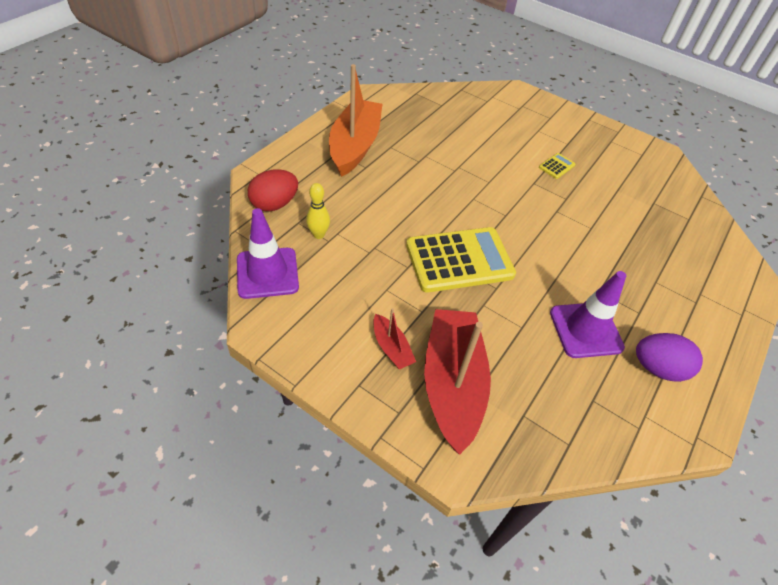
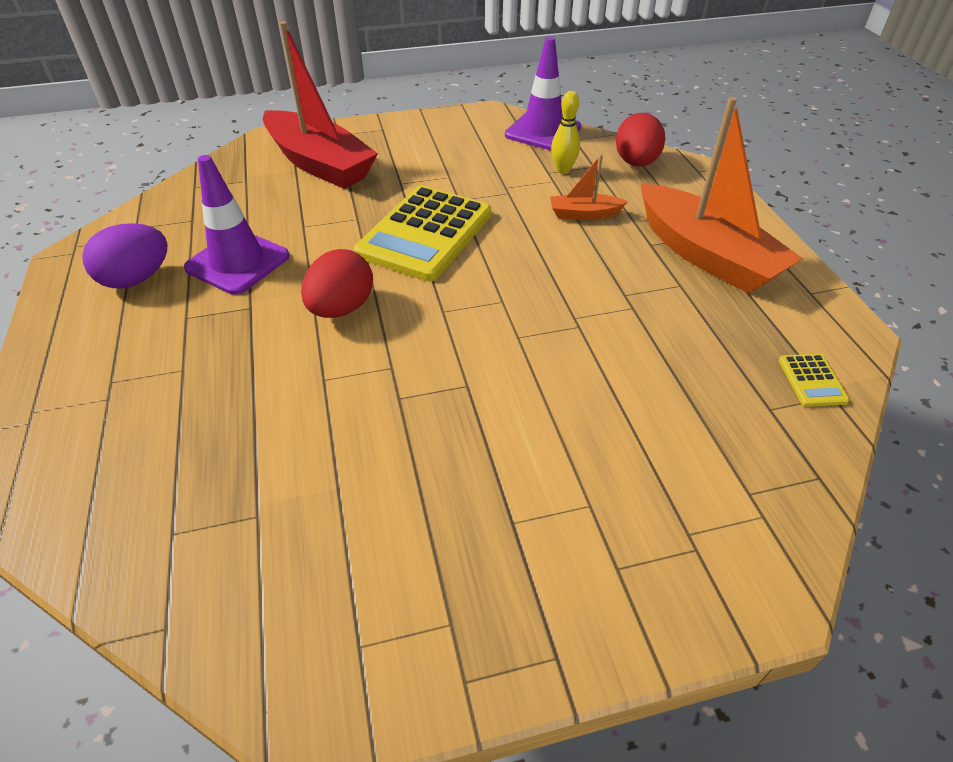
camera: 135 degrees right, 5 degrees down
red boat [373,308,416,369] -> none
yellow calculator [539,153,575,179] -> yellow calculator moved to [779,354,849,407]
none -> red egg [301,249,373,318]
none -> orange boat [550,154,628,220]

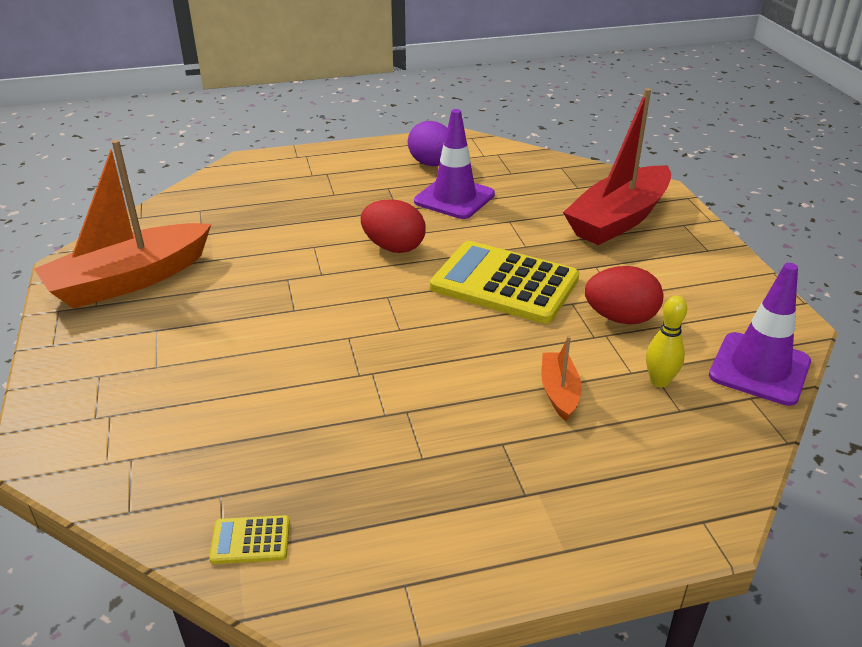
camera: 90 degrees right, 10 degrees down
red egg [616,113,666,167] -> red egg moved to [585,266,663,324]
orange boat [641,97,803,294] -> orange boat moved to [34,140,211,309]

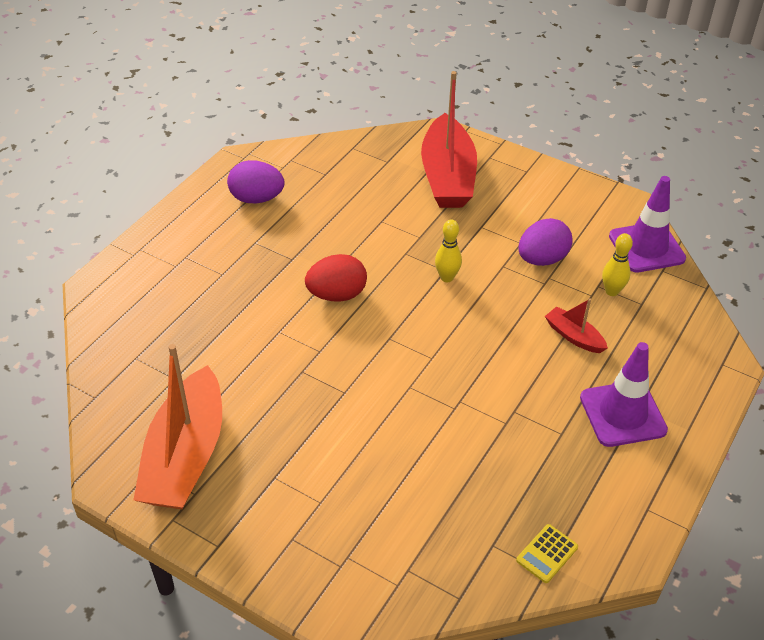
camera: 45 degrees left, 10 degrees up
purple traffic cone [414,109,495,219] -> purple traffic cone moved to [580,342,668,447]
yellow calculator [430,241,579,324] -> yellow bowling pin [435,219,462,282]
orange boat [541,336,582,421] -> red boat [545,298,608,353]
red egg [585,266,663,324] -> purple egg [519,218,572,266]

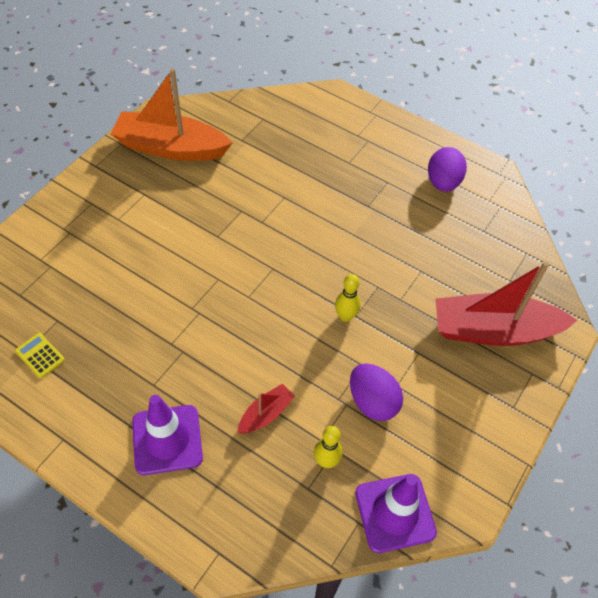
camera: 90 degrees right, 10 degrees up
red egg [305,254,367,302] -> none

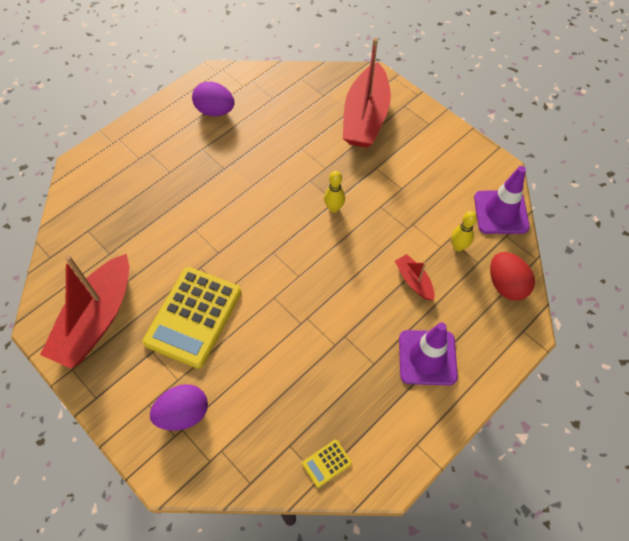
camera: 75 degrees left, 5 degrees up
orange boat [111,68,232,161] -> red boat [40,254,129,369]
purple egg [350,363,403,421] -> purple egg moved to [150,384,208,431]
none -> yellow calculator [143,267,241,369]
none -> red egg [490,252,535,301]

